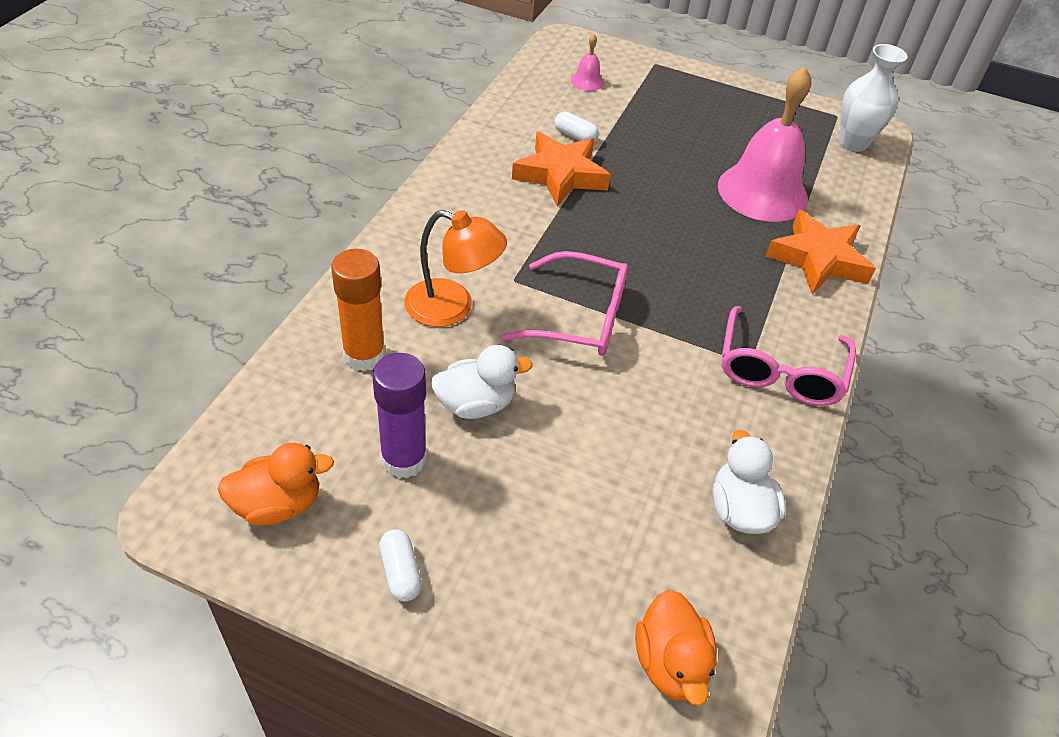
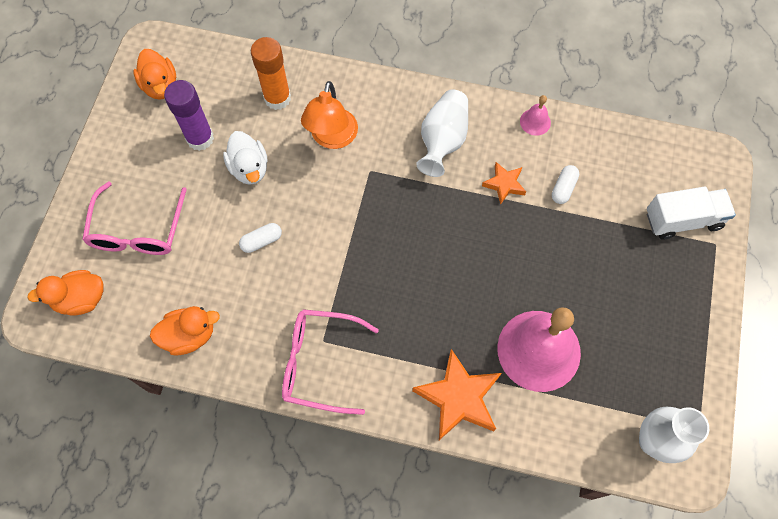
camera: 85 degrees right, 20 degrees up
white capsule [379,529,422,602] -> white capsule moved to [239,223,282,253]
pink glasses [501,251,628,356] -> pink glasses moved to [82,182,187,255]
orange star [512,132,611,207] -> orange star [482,162,526,205], size x0.54
pink bell [571,34,604,91] -> pink bell moved to [520,95,551,136]
white duck [712,430,786,534] -> orange duck [150,306,220,355]
none -> white vase [416,89,468,177]
none -> white truck [647,187,736,239]

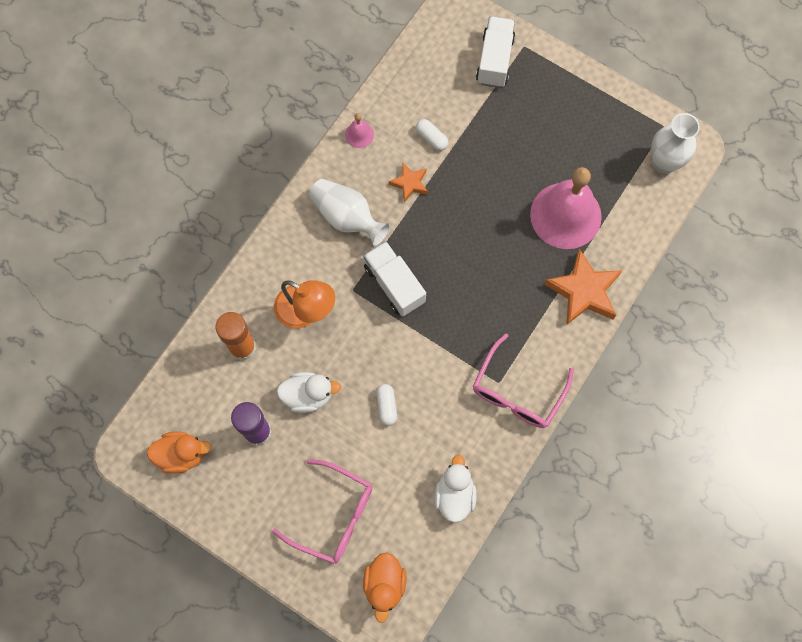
camera: 70 degrees left, 5 degrees up
orange duck [150,306,220,355] -> white duck [434,455,477,523]
none -> white truck [363,241,426,317]

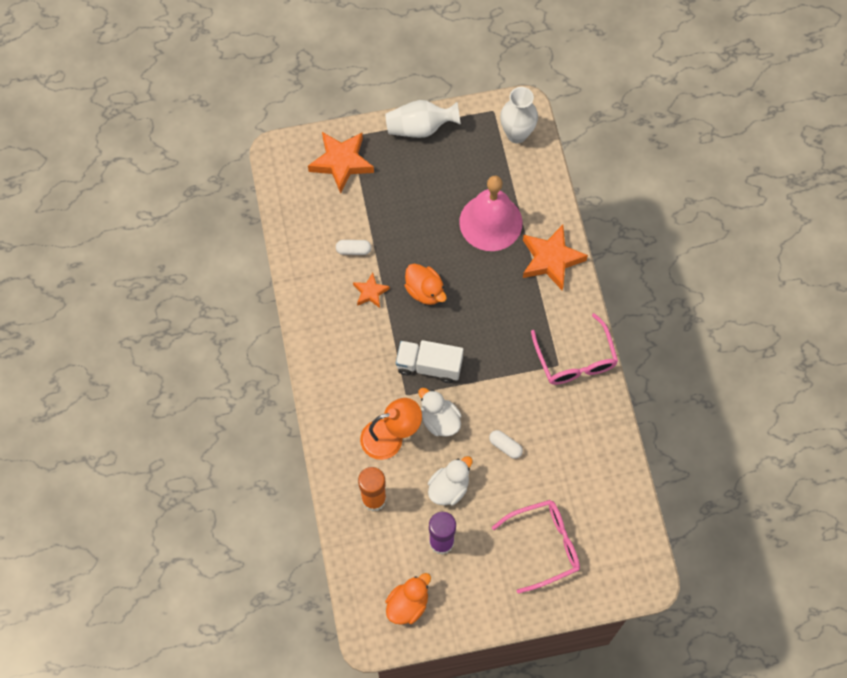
camera: 45 degrees left, 5 degrees down
white vase [309,179,390,246] -> white vase moved to [385,100,461,138]
pink bell [345,113,374,148] -> none
orange duck [363,552,406,623] -> orange duck moved to [405,264,447,305]
white duck [434,455,477,523] -> white duck moved to [418,388,462,437]
white truck [476,16,515,88] -> orange star [308,132,374,194]

